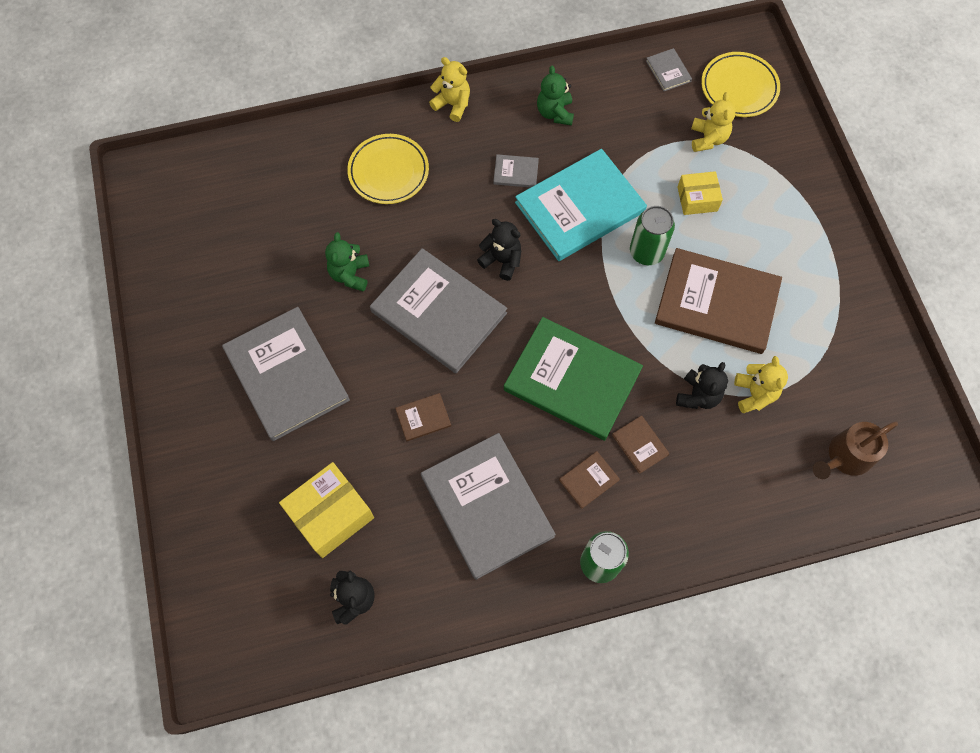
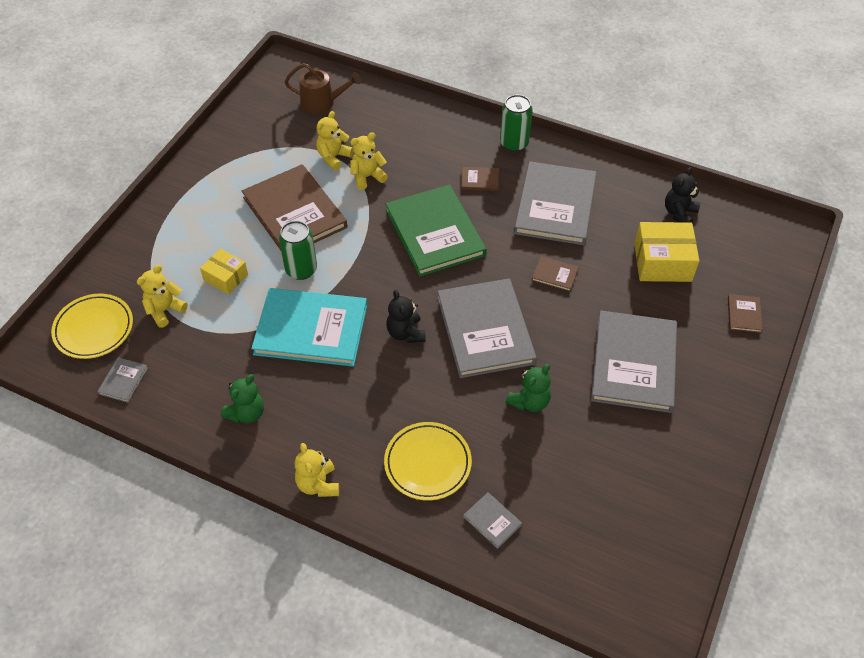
camera: 140 degrees left, 15 degrees down
grey book [493,154,539,188] -> grey book moved to [463,492,522,549]
brown book [612,415,670,474] -> brown book moved to [728,294,763,333]
black teddy bear [676,362,728,409] -> yellow teddy bear [350,132,388,190]

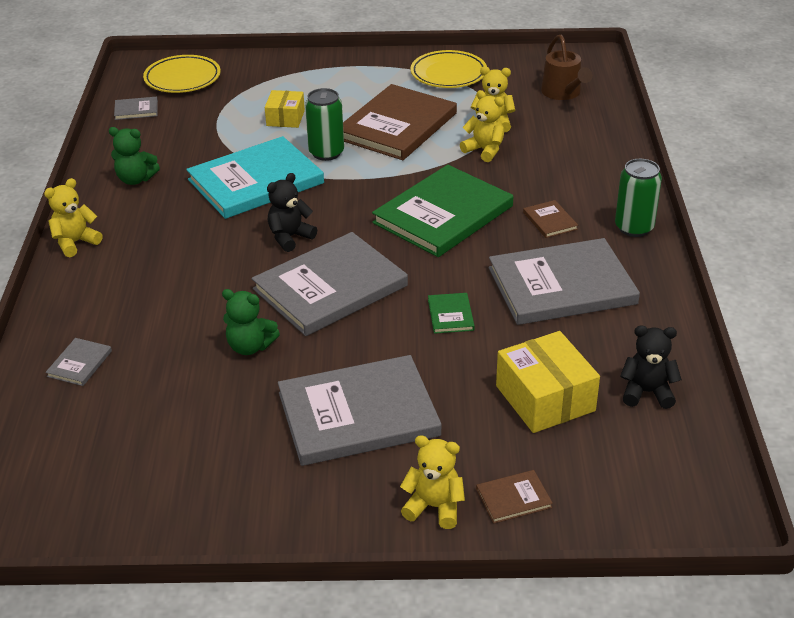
camera: 65 degrees right, 15 degrees down
yellow teddy bear [137,265,188,328] -> yellow teddy bear moved to [400,435,465,529]
turquoise book [251,288,367,367] -> turquoise book turned 75 degrees clockwise [186,136,324,219]
yellow plate [384,422,472,501] -> yellow plate moved to [411,50,487,88]
brown book [532,256,579,292] -> green book [428,293,475,334]

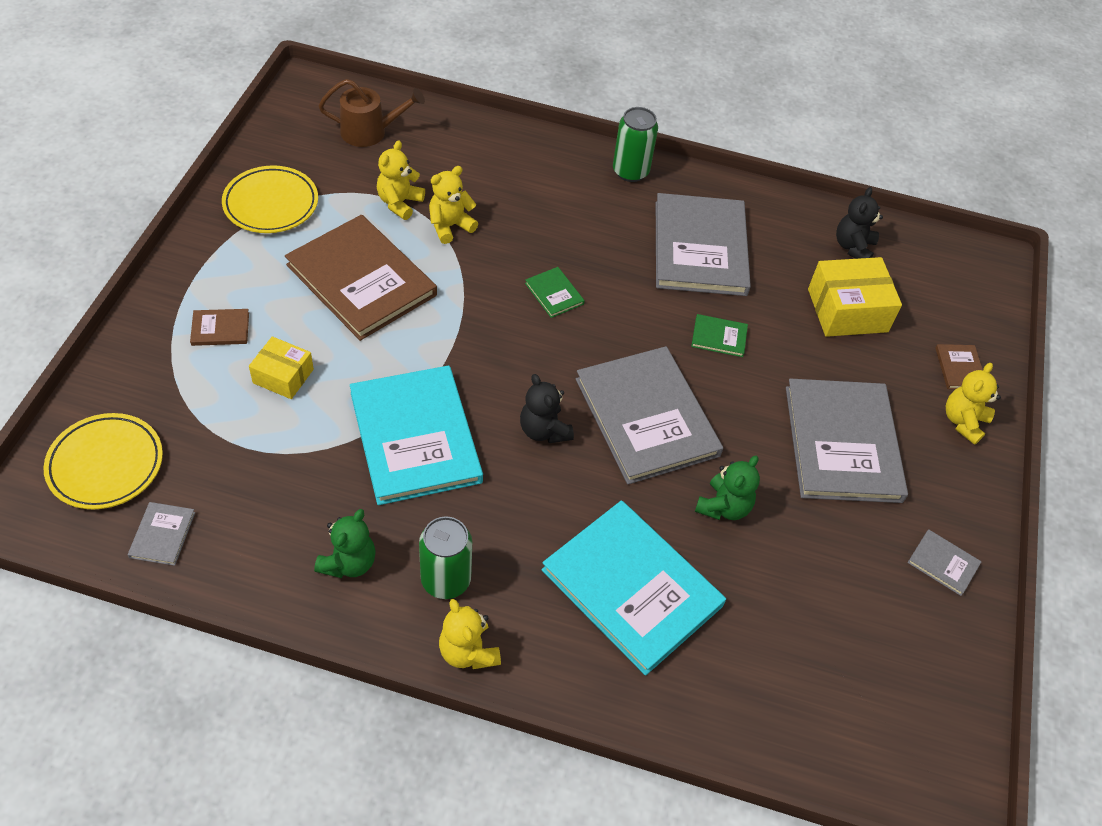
camera: 80 degrees left, 15 degrees up
grey book [46,338,112,386] -> grey book moved to [908,529,981,596]
green can [305,88,344,161] -> green can moved to [419,516,472,599]
green book [372,165,513,257] -> green book [525,267,585,318], size x0.41
brown book [523,200,578,238] -> brown book moved to [190,309,249,346]
none -> turquoise book [541,500,726,676]

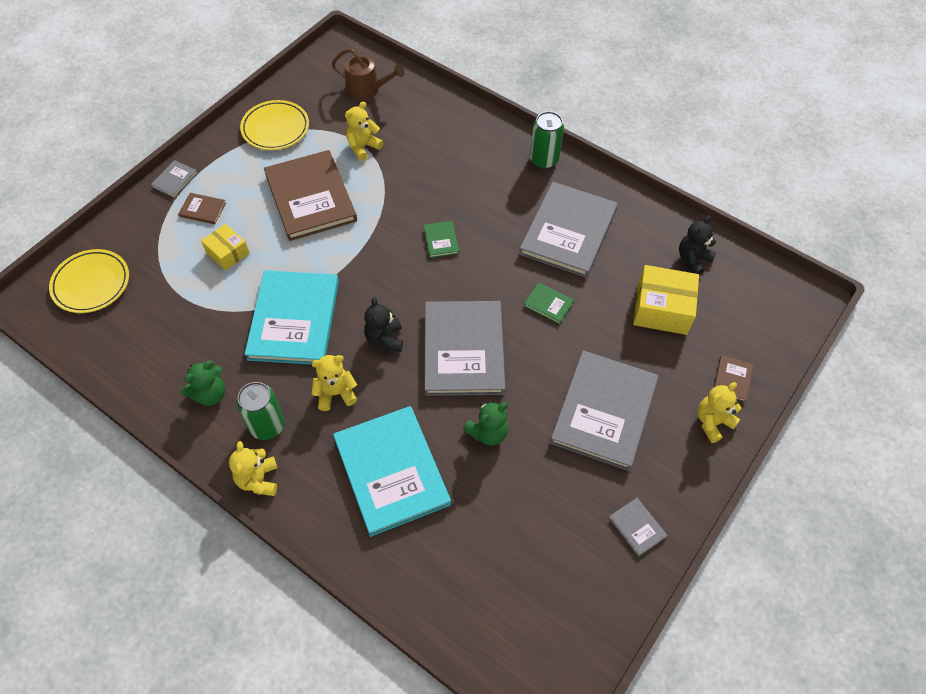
camera: 25 degrees right, 5 degrees up
grey book [128,502,195,566] -> grey book moved to [151,160,197,198]
yellow teddy bear [429,166,478,244] -> yellow teddy bear moved to [312,355,357,411]

